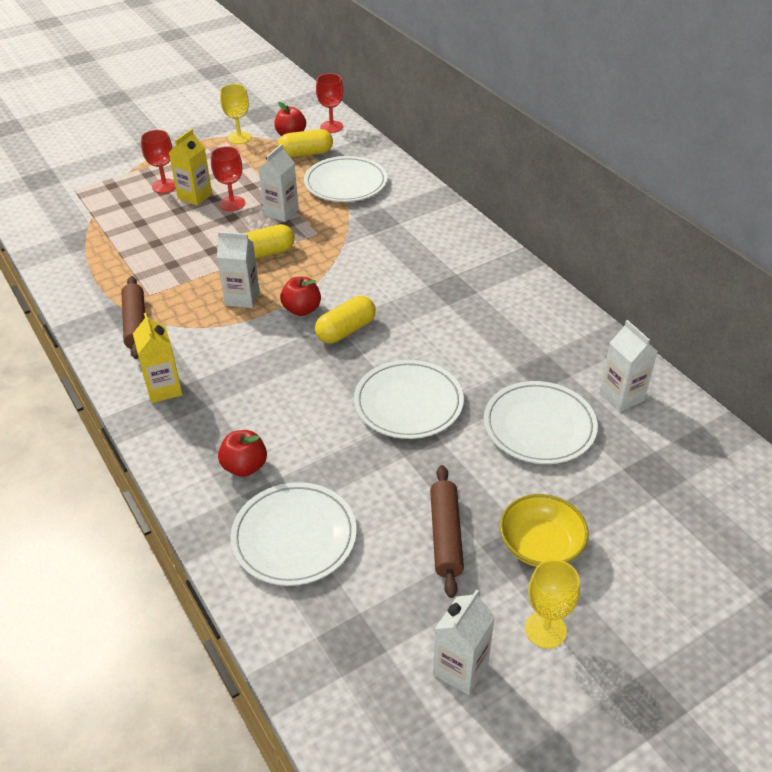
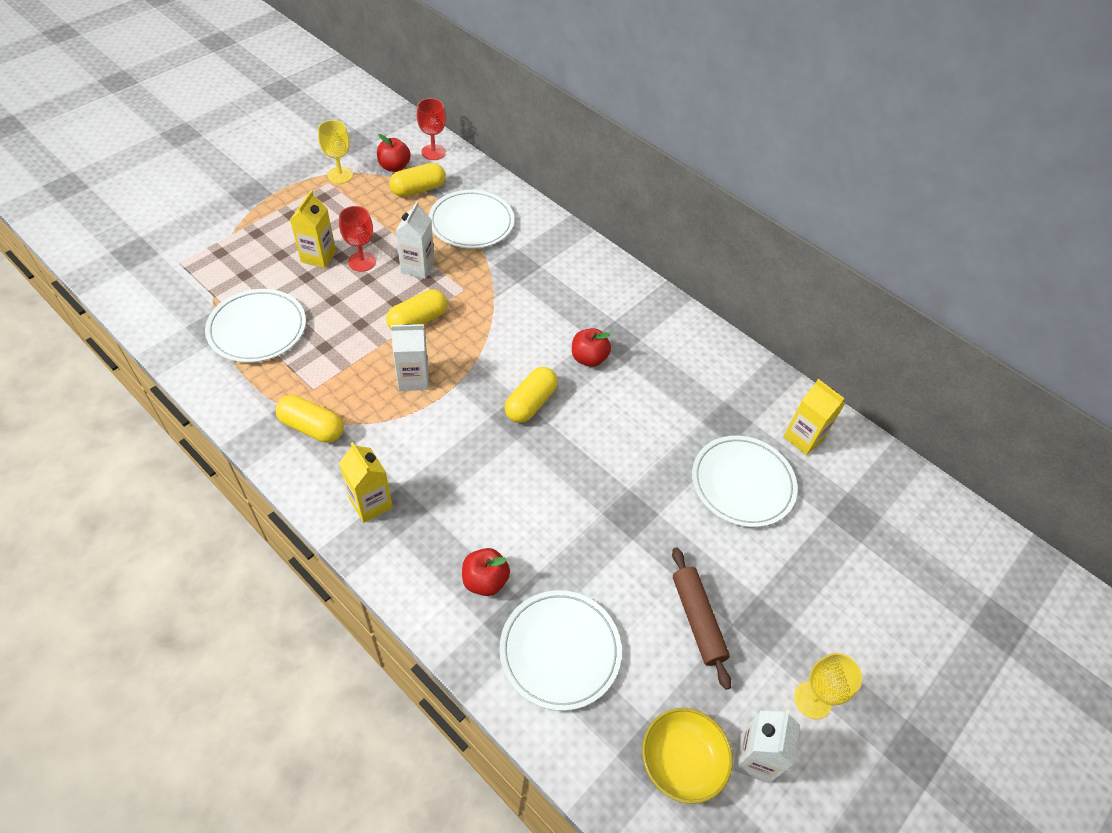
camera: 20 degrees left, 10 degrees up
brown rolling pin [121,276,145,359] -> yellow capsule [275,395,344,443]
red goblet [141,130,176,193] -> none
red apple [280,277,321,316] -> red apple moved to [572,328,611,367]
white plate [354,360,464,439] -> white plate moved to [205,289,306,363]
yellow bowl [500,494,589,567] -> yellow bowl moved to [642,708,733,804]
white carton [600,320,658,412] -> yellow carton [783,379,845,455]

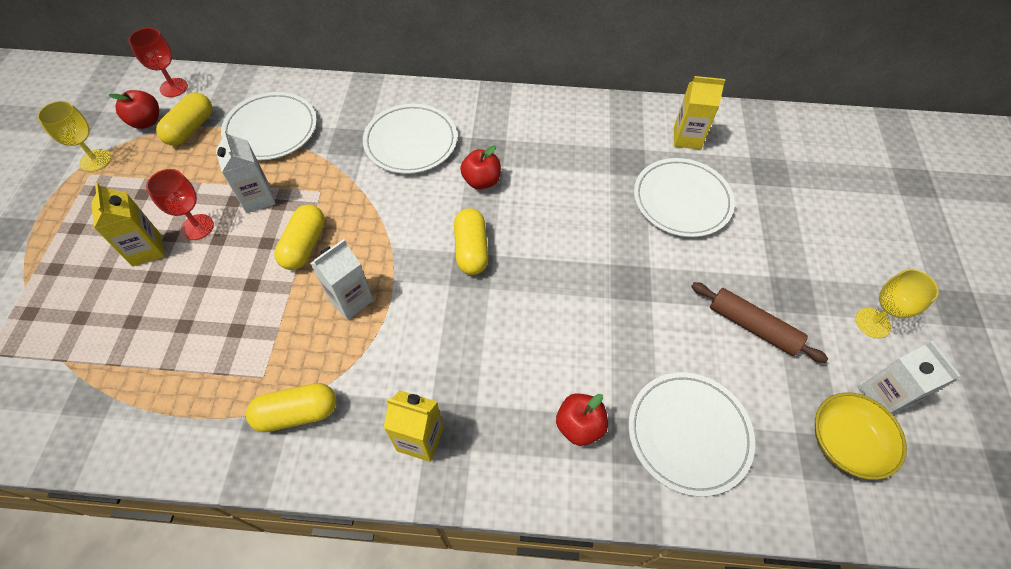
camera: 35 degrees left, 5 degrees up
white plate [205,289,306,363] -> white plate moved to [363,104,457,174]

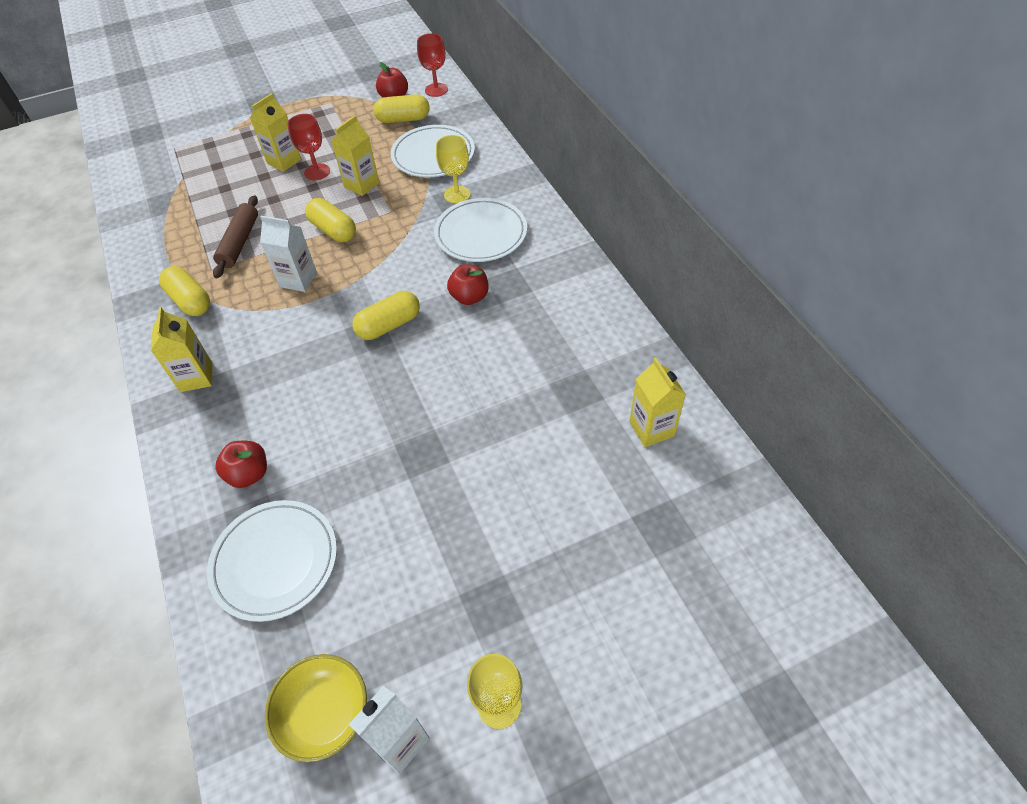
camera: 65 degrees right, 5 degrees down
yellow goblet [37,101,111,172] -> yellow goblet moved to [436,135,471,204]
white carton [216,130,276,213] -> yellow carton [331,115,379,196]
yellow capsule [274,204,325,270] -> yellow capsule turned 60 degrees clockwise [305,198,356,242]
white plate [634,158,735,237] -> none
brown rolling pin [691,282,828,363] -> brown rolling pin moved to [213,195,258,278]

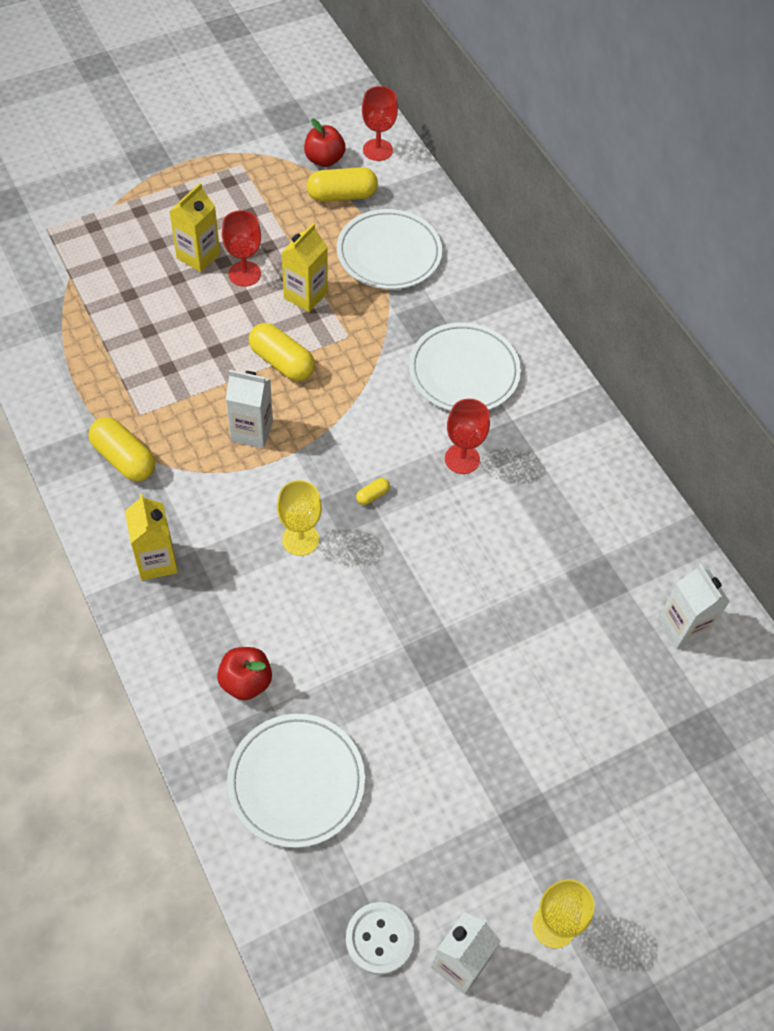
camera: 10 degrees left, 5 degrees up
brown rolling pin [213,195,258,278] -> none
yellow bowl [265,654,367,762] -> white button [346,902,414,975]
yellow capsule [352,291,420,340] -> yellow capsule [356,478,390,505], size x0.46
yellow goblet [436,135,471,204] -> yellow goblet moved to [277,480,322,556]
red apple [447,264,489,305] -> red goblet [445,399,490,474]
yellow carton [629,358,686,447] -> white carton [658,564,730,649]

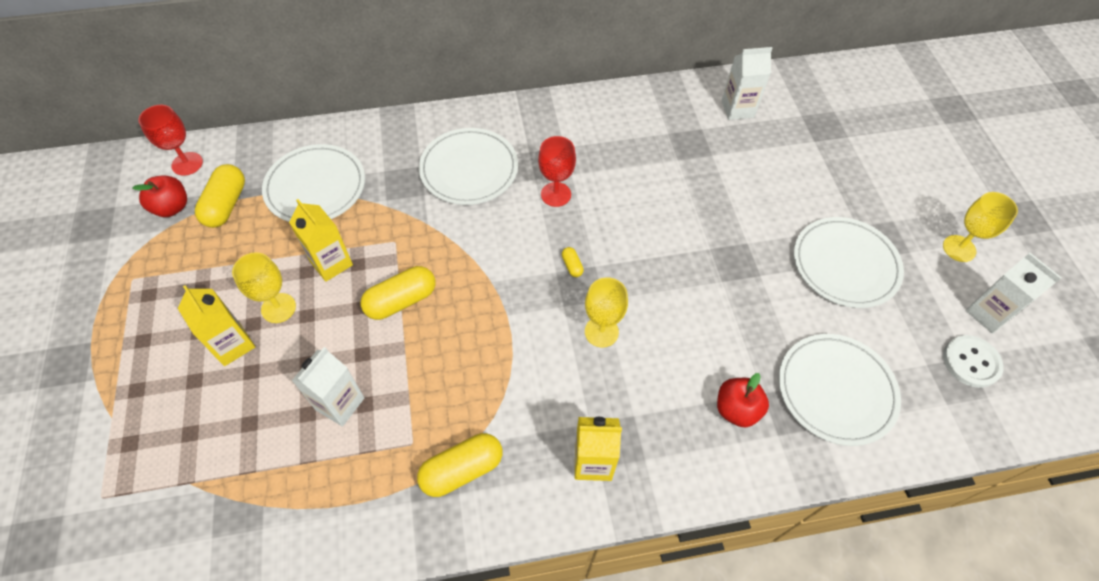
camera: 70 degrees left, 0 degrees up
red goblet [222,210,261,287] -> yellow goblet [232,252,296,323]
white carton [226,370,273,448] -> white carton moved to [292,347,364,427]
none -> white plate [794,217,904,308]

